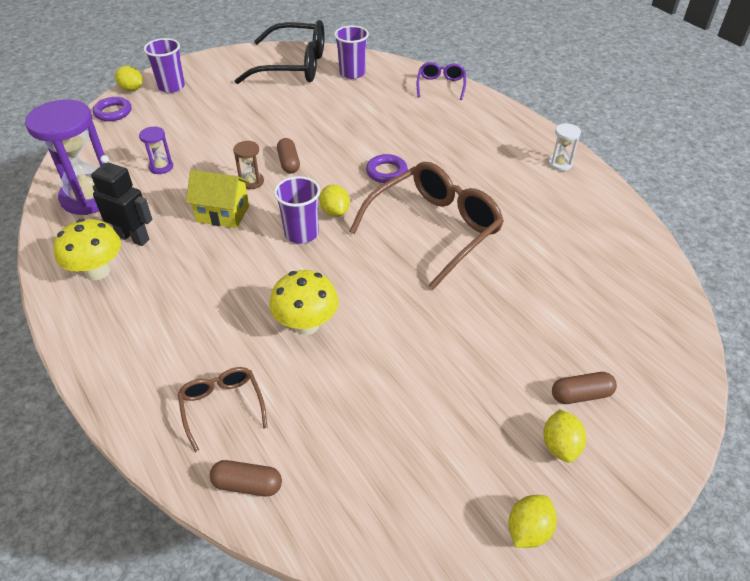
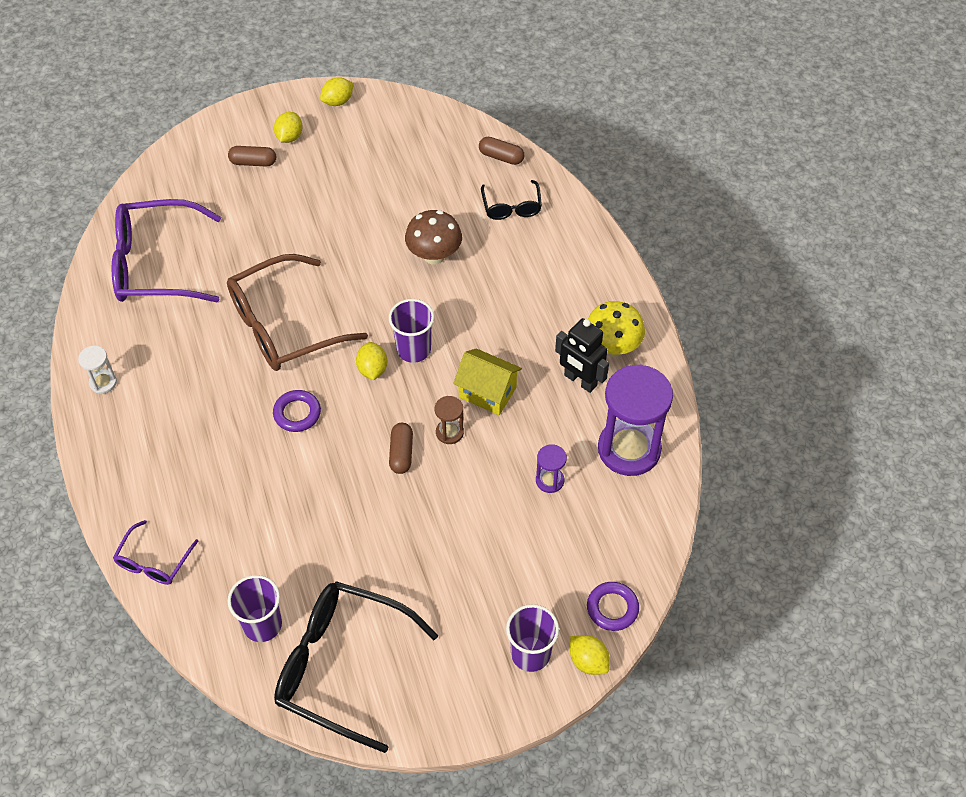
camera: 165 degrees left, 10 degrees up
brown glasses [178,367,268,452] -> black glasses [481,180,542,220]
yellow mushroom [270,270,338,335] -> brown mushroom [405,210,462,264]
none -> purple glasses [112,199,221,302]

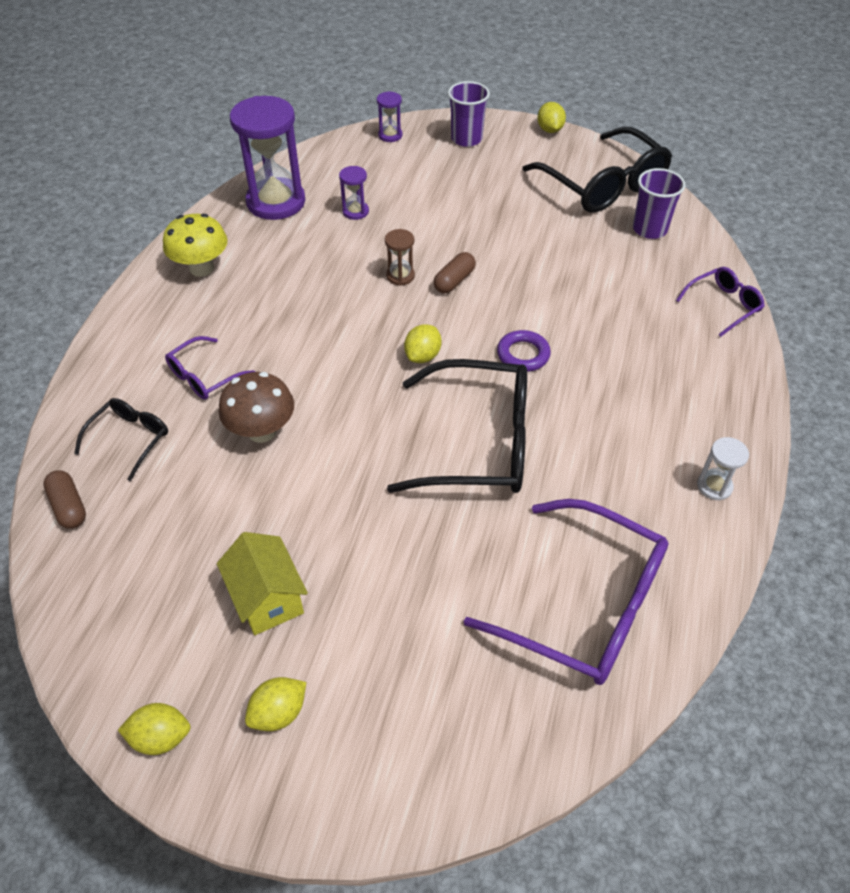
camera: 145 degrees left, 5 degrees down
brown glasses [227,254,368,371] -> black glasses [387,359,527,493]
brown capsule [228,146,276,167] -> none
purple cup [389,299,434,363] -> none
yellow house [453,348,522,415] -> yellow house moved to [217,532,308,635]
black robot [555,318,609,393] -> none
yellow lemon [570,635,610,675] -> yellow lemon moved to [537,102,566,133]
purple ring [587,582,639,631] -> purple hourglass [377,91,403,142]
none -> purple glasses [165,336,255,400]

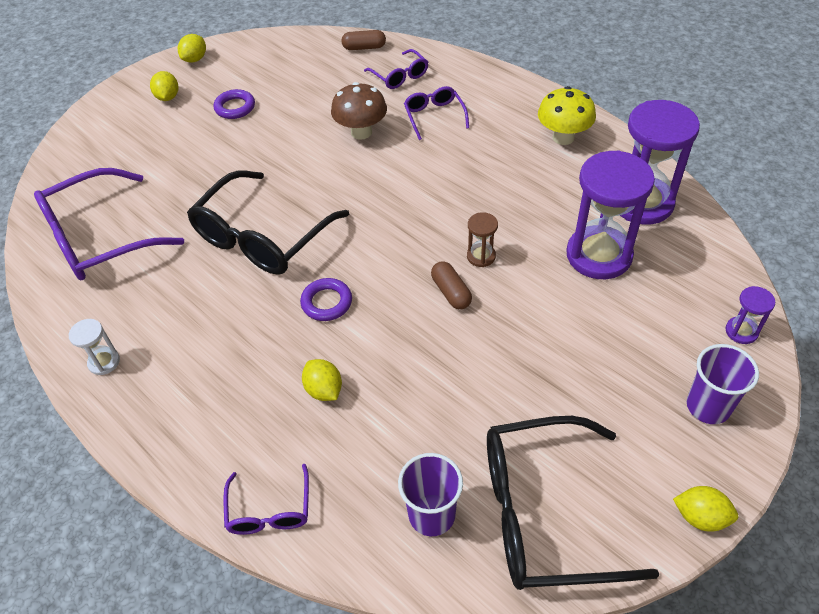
camera: 120 degrees right, 0 degrees up
black glasses [74,398,168,481] -> purple glasses [364,49,428,89]
yellow house [217,532,308,635] -> purple ring [213,89,255,119]
purple hourglass [339,166,369,220] -> purple hourglass [566,150,655,279], size x2.24
yellow lemon [404,324,442,363] -> yellow lemon moved to [302,359,342,401]

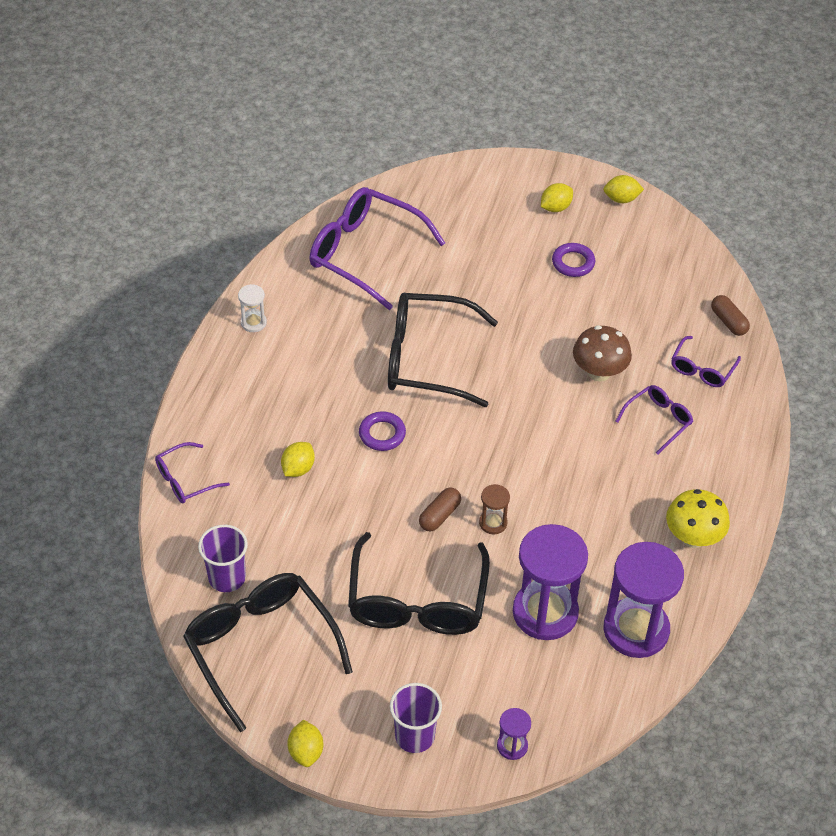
camera: 60 degrees right, 0 degrees up
none -> black glasses [348,532,490,635]

